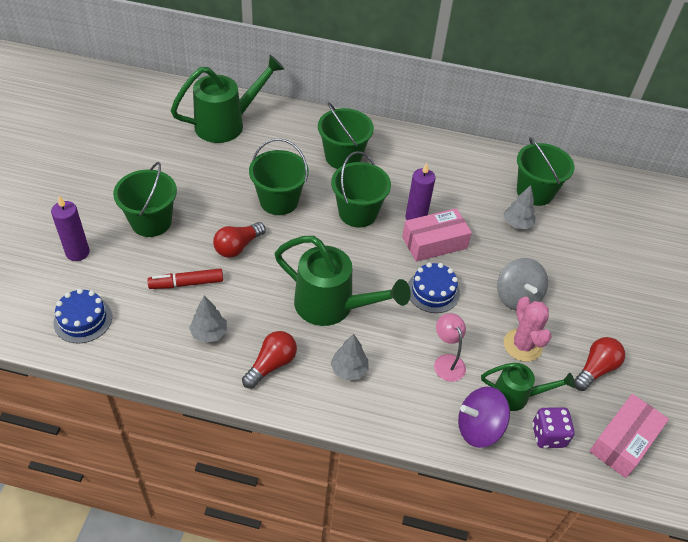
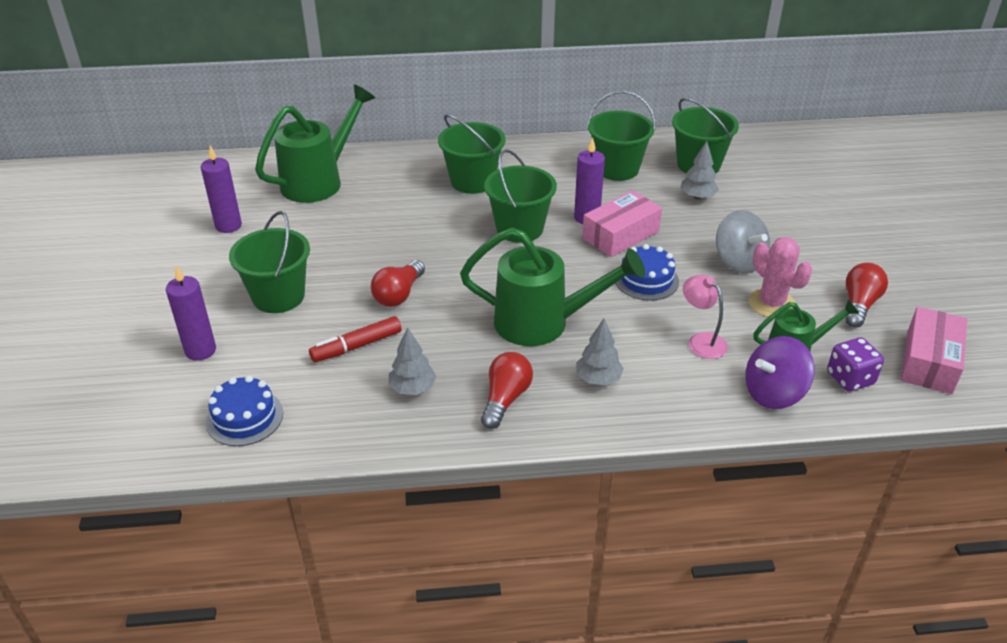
camera: 15 degrees left, 10 degrees down
green bucket [249,139,309,215] -> green bucket moved to [587,91,656,181]
none -> purple candle [201,146,242,233]

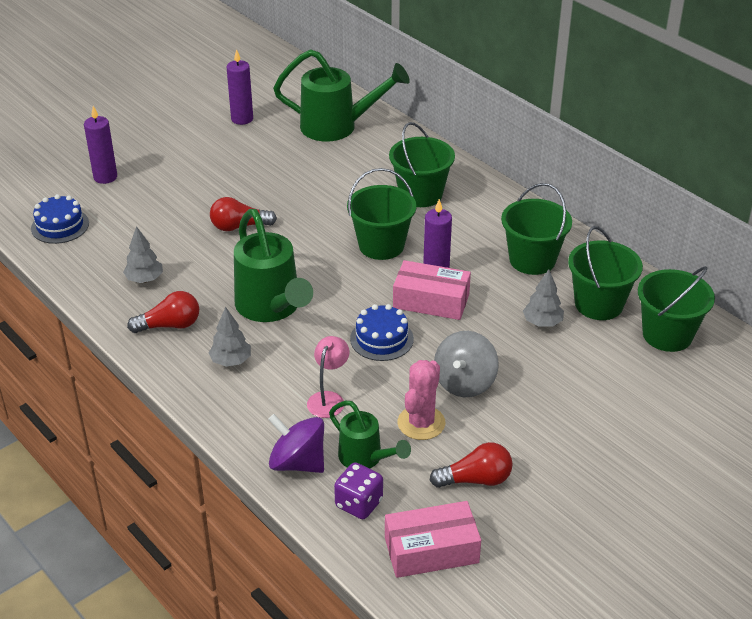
camera: 55 degrees right, 0 degrees up
green bucket [229,211,310,313] -> green bucket moved to [638,266,715,352]
red marker [309,316,401,362] -> none

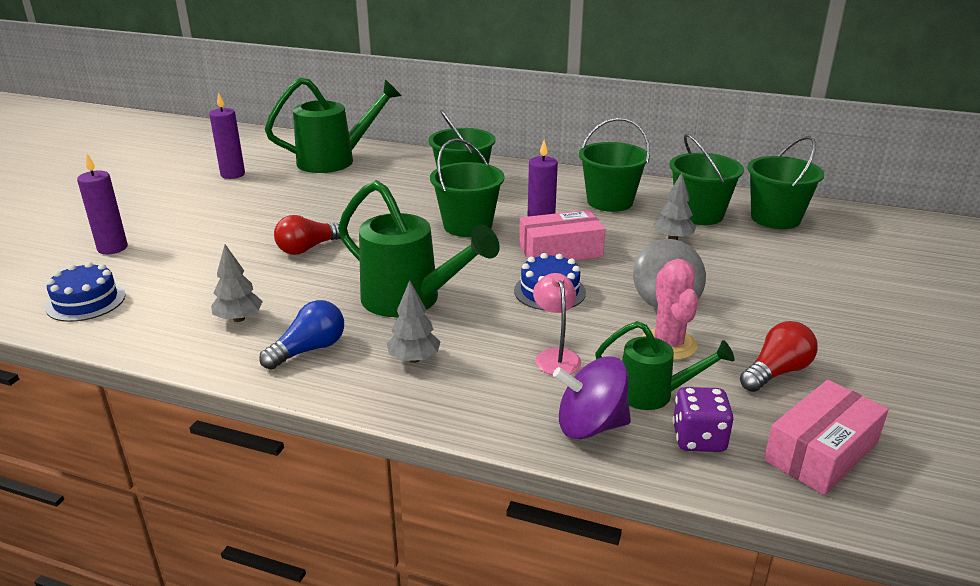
camera: 30 degrees left, 10 degrees down
red light bulb [127,291,199,333] -> blue light bulb [259,300,344,370]

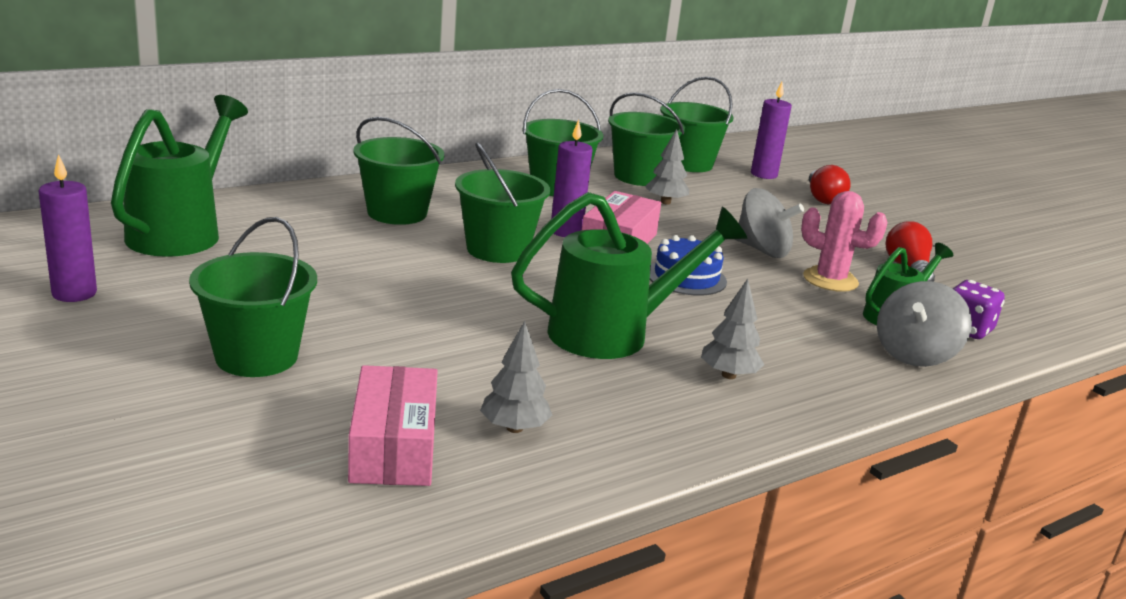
camera: 55 degrees left, 5 degrees down
blue cake [46,262,125,322] -> none
purple candle [77,154,128,254] -> purple candle moved to [751,82,792,179]
blue light bulb [259,300,344,370] -> none
red light bulb [274,215,341,255] -> red light bulb moved to [809,165,851,204]
pink lamp [533,273,582,375] -> none
purple spinning top [553,356,631,439] -> grey spinning top [877,281,972,367]
pink box [764,380,889,495] -> pink box moved to [348,365,438,486]
none -> green bucket [189,217,317,377]

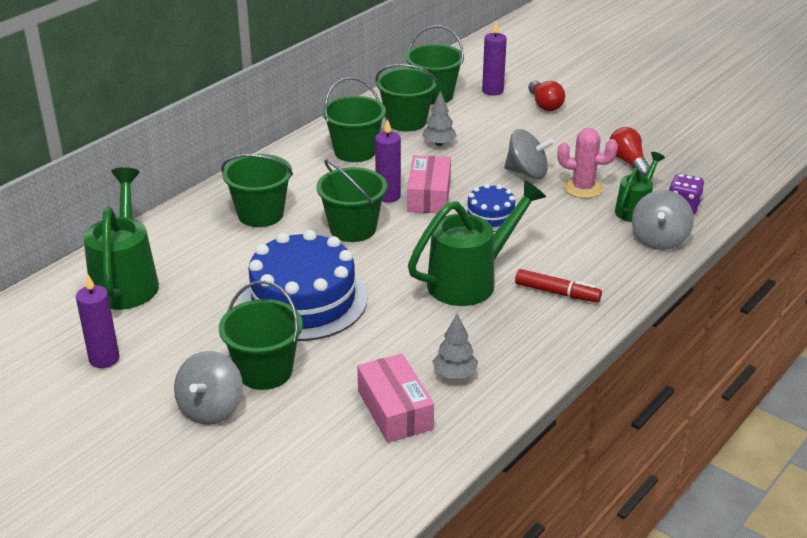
camera: 15 degrees left, 10 degrees up
grey tree [701,279,764,379] -> red marker [515,269,602,302]
none -> grey spinning top [174,351,243,425]
none -> blue cake [239,230,367,341]

